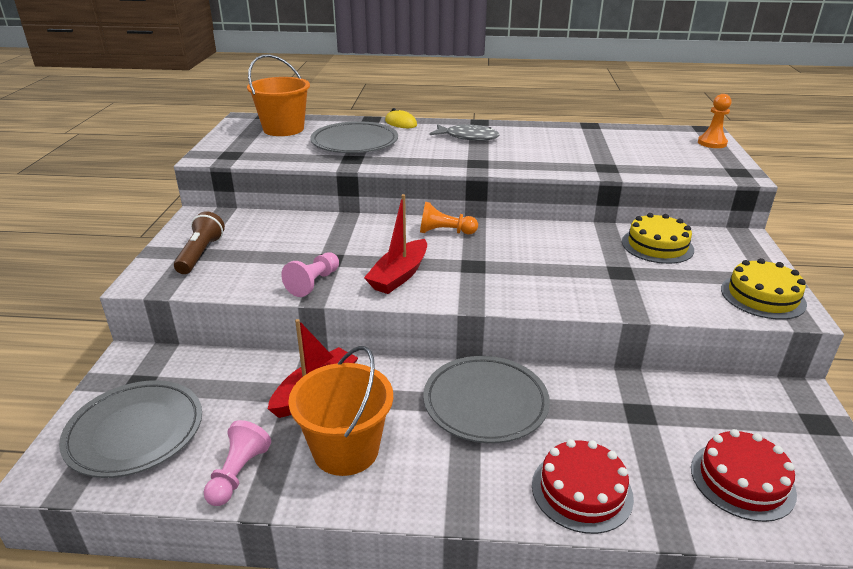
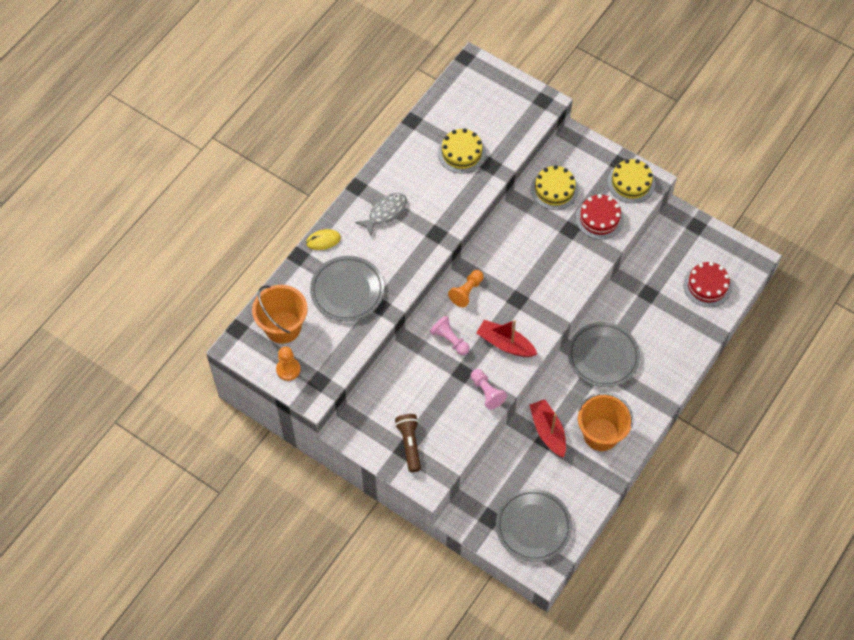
camera: 60 degrees left, 30 degrees up
brown flashlight [174,211,225,274] -> brown flashlight turned 45 degrees clockwise [395,414,421,472]
pink pawn [204,420,271,506] -> pink pawn moved to [430,316,470,355]
red boat [364,194,427,294] -> red boat turned 150 degrees clockwise [476,320,537,357]
red cake [532,439,634,534] -> red cake moved to [576,194,624,240]
orange pawn [698,94,732,148] -> orange pawn moved to [276,346,301,381]
none -> yellow cake [438,128,486,174]

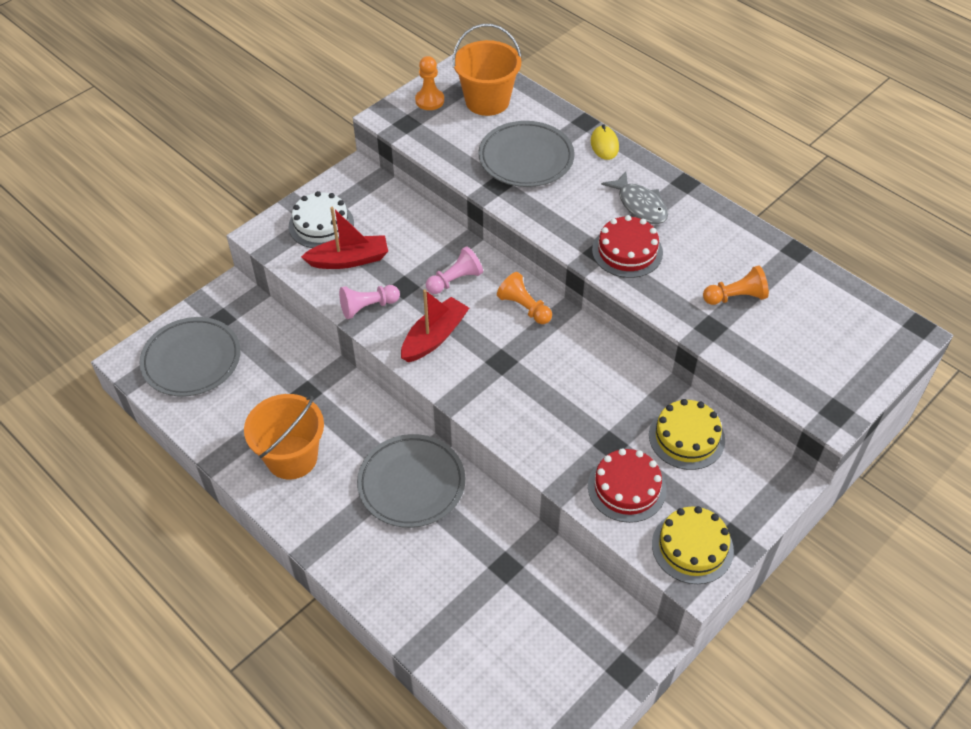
camera: 100 degrees right, 10 degrees down
brown flashlight [395,414,421,472] -> white cake [289,191,354,248]
yellow cake [438,128,486,174] -> orange pawn [703,266,769,305]
red boat [529,399,566,458] -> red boat moved to [301,207,388,269]
red cake [683,262,732,307] -> red cake moved to [592,215,663,278]

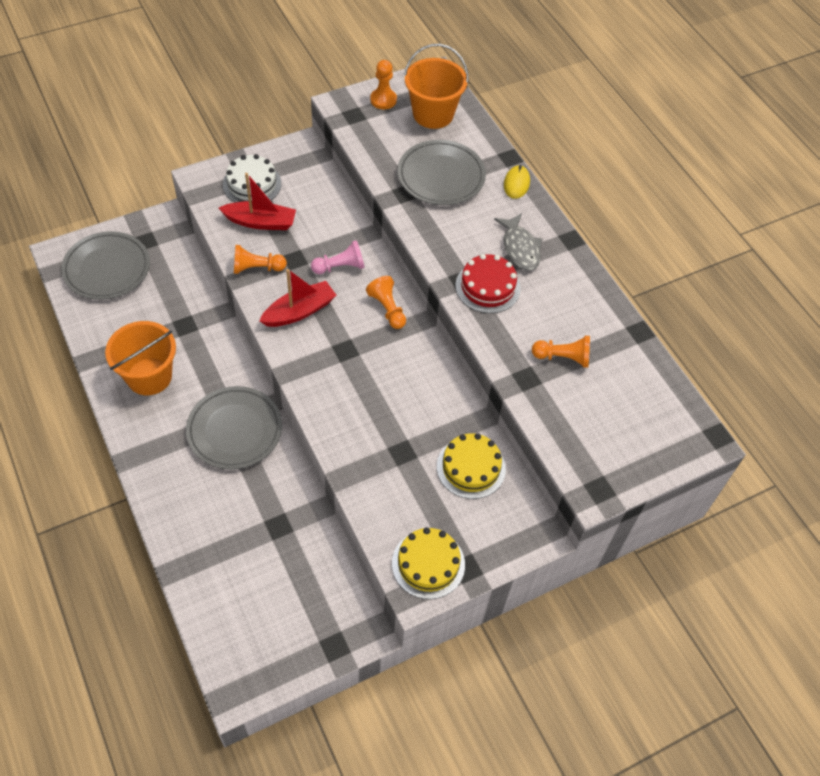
camera: 15 degrees right, 5 degrees up
pink pawn [339,285,400,319] -> orange pawn [234,245,287,274]
red cake [588,448,666,523] -> none

